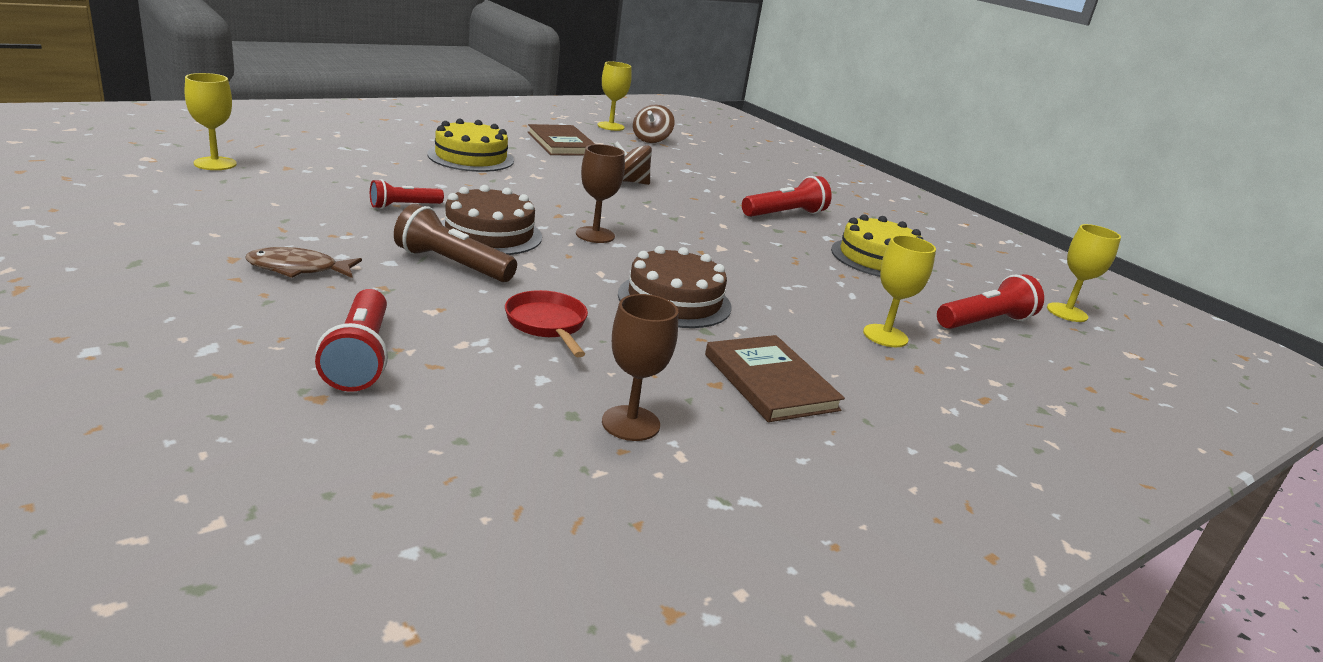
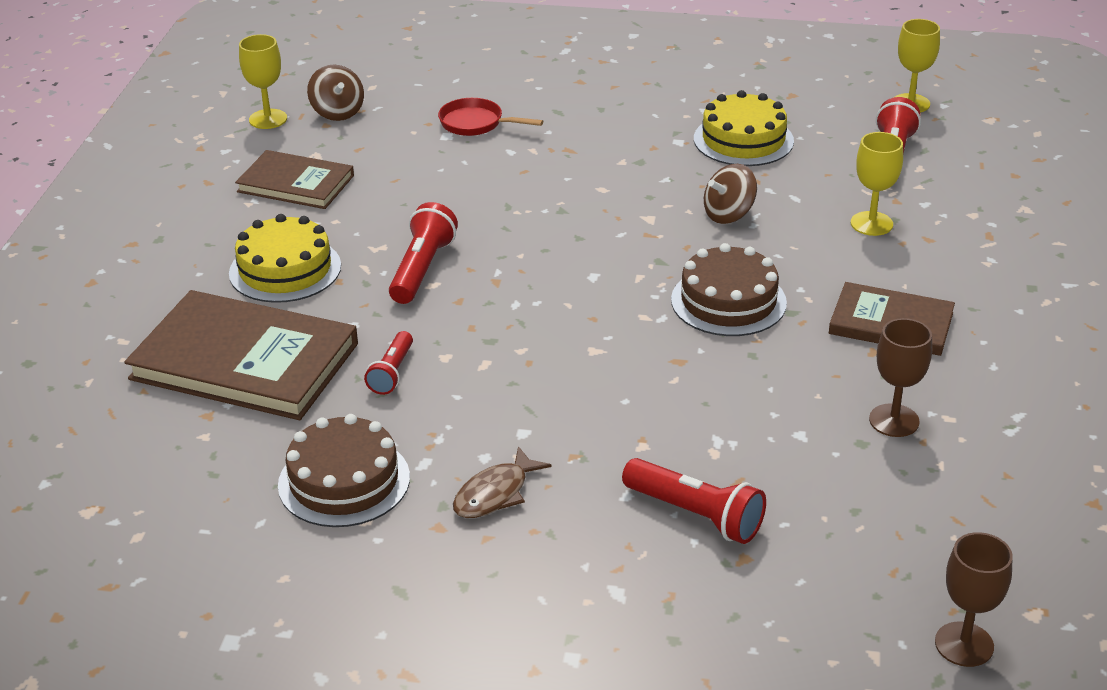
camera: 40 degrees left, 10 degrees up
yellow goblet [185,73,237,170] -> none
brown flashlight [394,204,517,282] -> none
brown cake [441,185,542,255] -> brown cake moved to [278,414,410,527]
red pan [505,290,588,357] -> red pan moved to [438,98,543,136]
brown goblet [576,144,625,243] -> brown goblet moved to [935,532,1013,667]
brown spinning top [614,141,652,185] -> brown spinning top moved to [704,164,757,224]
red flashlight [742,176,832,217] -> red flashlight moved to [389,202,458,304]
none -> brown book [124,290,358,420]

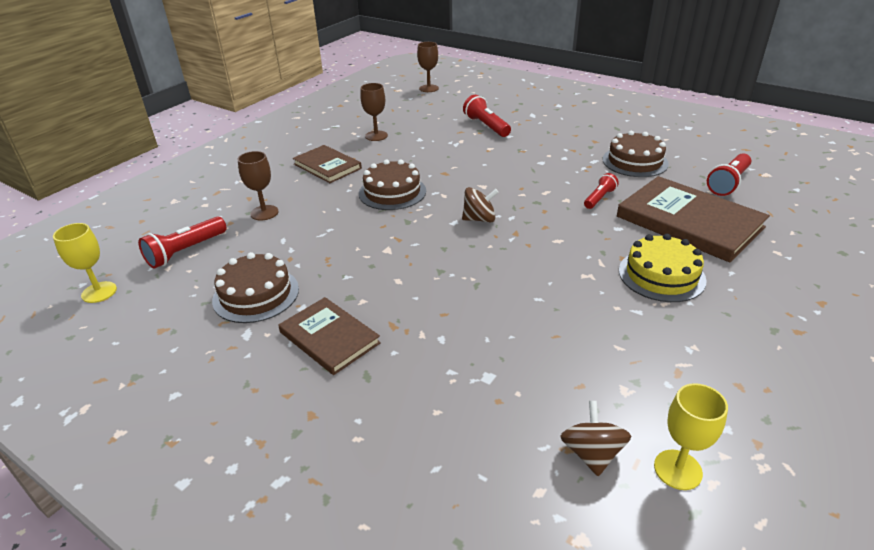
camera: 155 degrees left, 0 degrees up
brown book [235,150,354,209] -> brown book moved to [278,297,381,375]
red flashlight [389,202,458,304] -> red flashlight moved to [707,153,751,196]
red pan [438,98,543,136] -> none
brown fish [453,446,551,518] -> none
yellow cake [694,90,794,166] -> brown cake [212,252,299,323]
brown spinning top [704,164,757,224] -> brown spinning top moved to [462,187,499,223]
yellow goblet [851,132,903,236] -> brown goblet [238,151,279,221]

